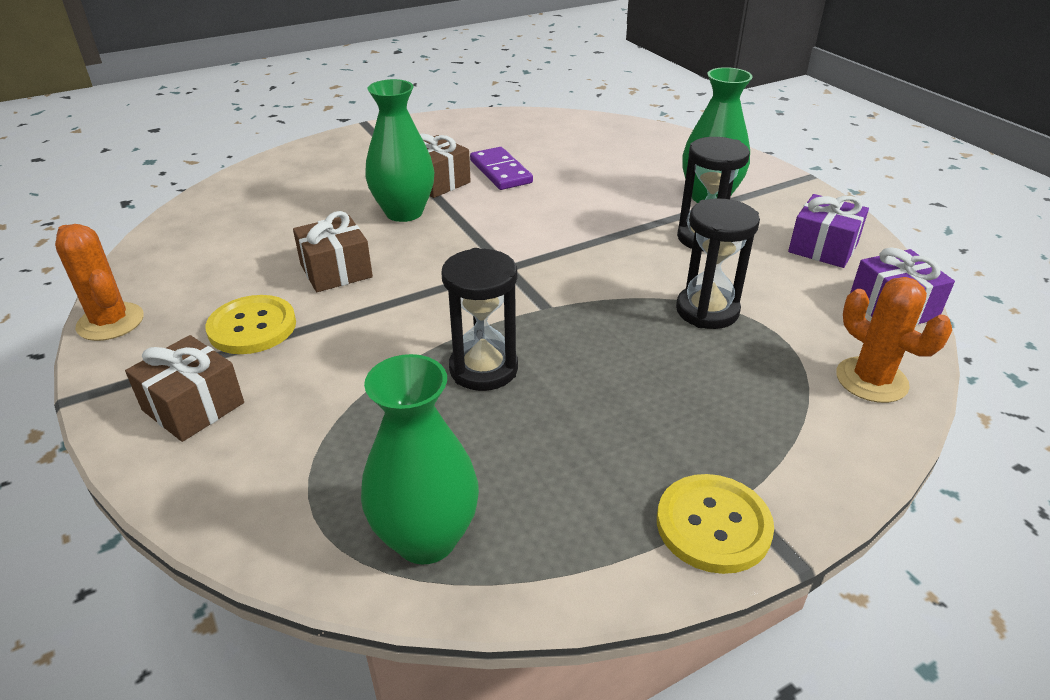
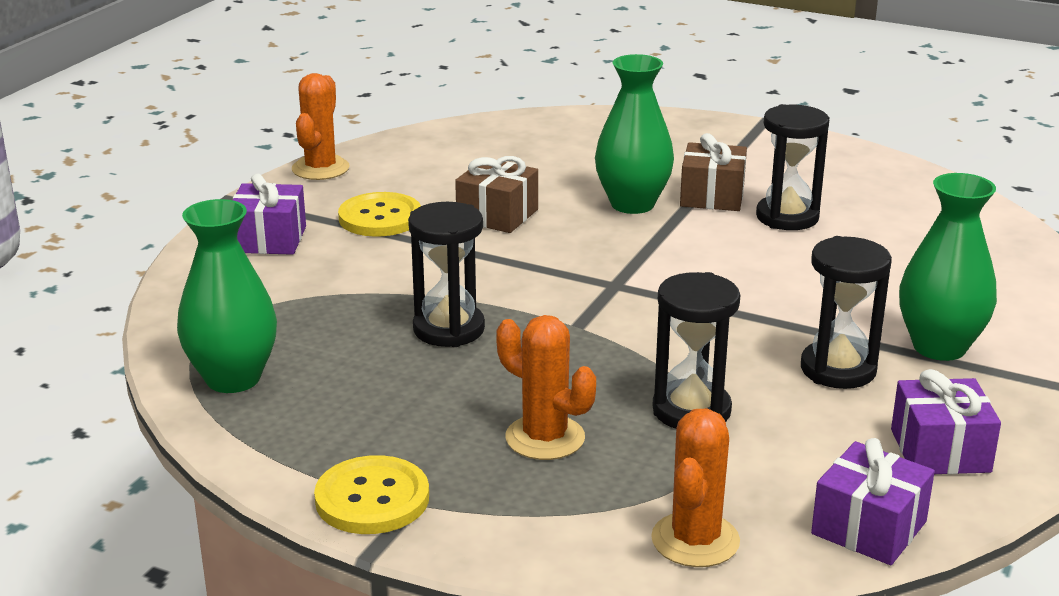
camera: 55 degrees right, 10 degrees down
brown gift [125,335,244,442] -> purple gift [233,173,306,255]
purple domino [470,147,533,190] -> black hourglass [756,104,829,230]
none -> orange cactus [496,315,596,460]

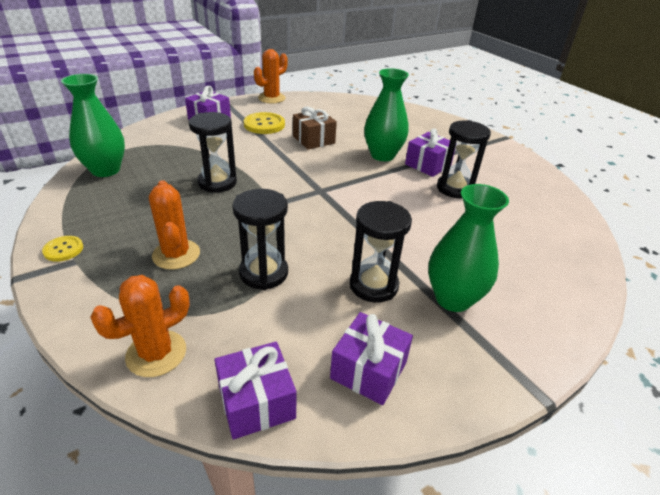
camera: 30 degrees right, 10 degrees up
yellow button [314,455,429,534] -> yellow button [42,236,83,262], size x0.57
brown gift [680,133,747,211] -> purple gift [405,128,455,177]

